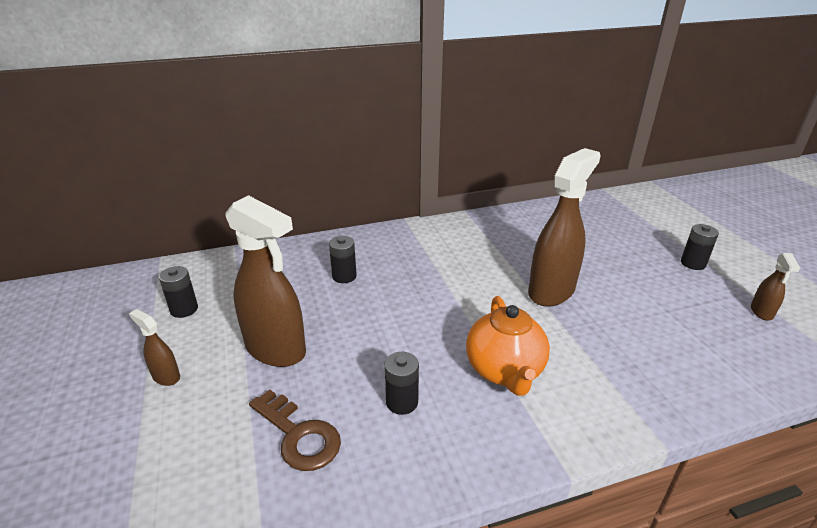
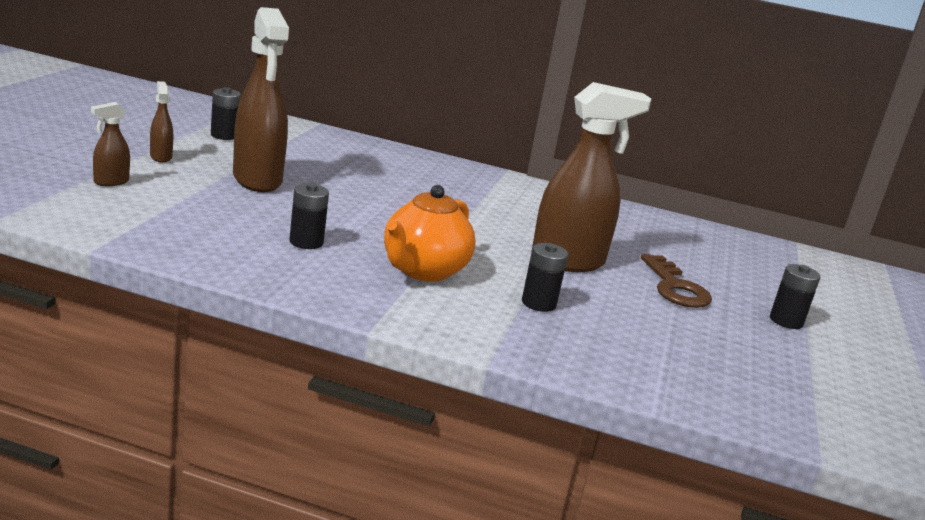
camera: 30 degrees right, 10 degrees down
brown key [249,390,341,471] -> brown key moved to [641,254,712,308]
black battery [329,236,357,283] -> black battery moved to [522,243,568,312]
brown spray bottle [751,253,800,321] -> brown spray bottle moved to [91,102,130,186]

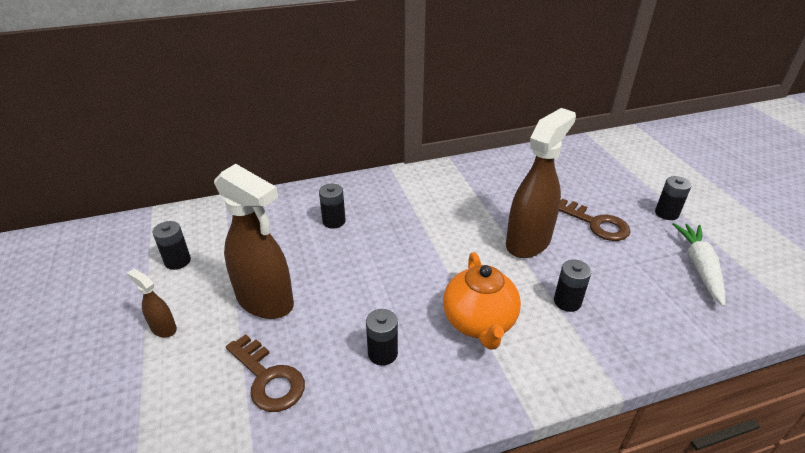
camera: 30 degrees left, 15 degrees up
brown spray bottle [91,102,130,186] -> none
none -> brown key [226,334,305,412]
none -> black battery [319,184,346,229]
none -> white carrot [672,223,725,307]

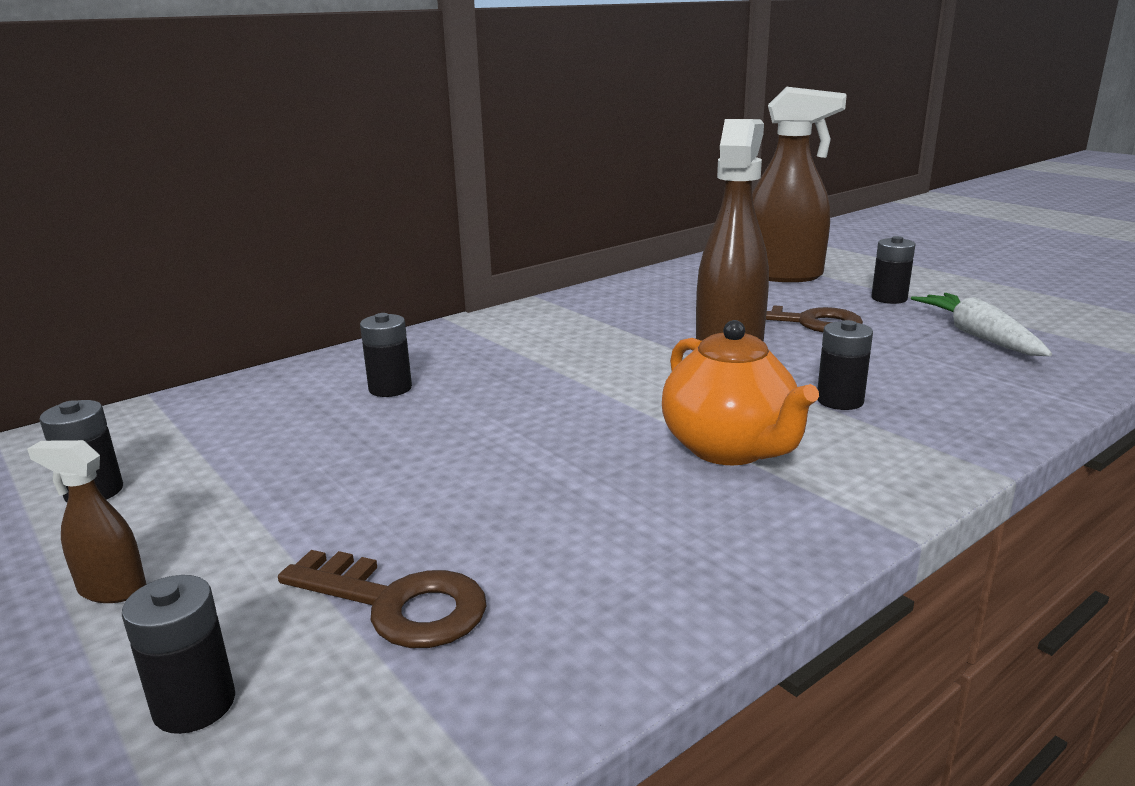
camera: 20 degrees left, 15 degrees down
brown spray bottle [214,164,294,319] -> brown spray bottle moved to [752,87,847,282]
black battery [366,309,398,366] -> black battery moved to [122,575,235,734]

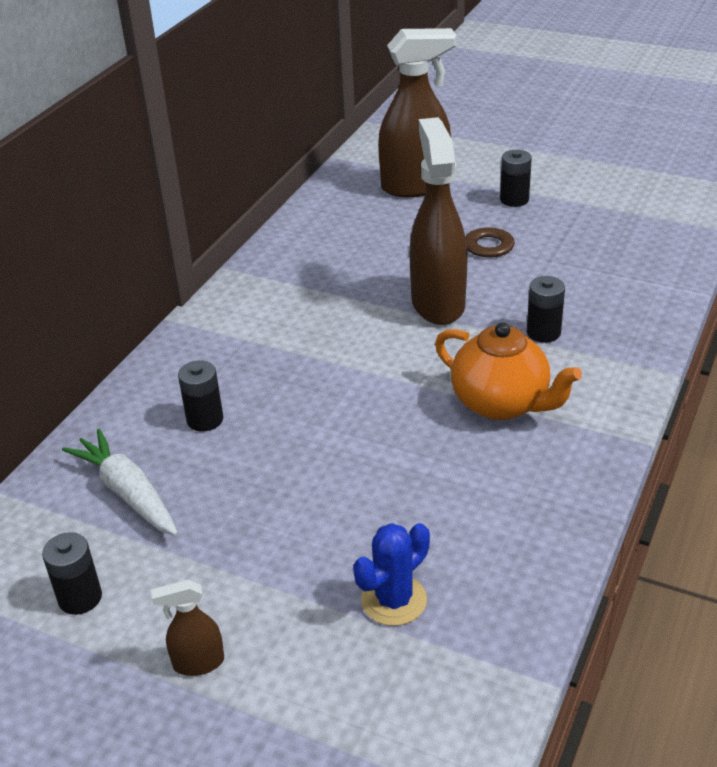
camera: 25 degrees left, 15 degrees up
black battery [122,575,235,734] -> none
brown key [278,550,487,648] -> blue cactus [353,523,430,626]
white carrot [911,293,1052,356] -> white carrot moved to [62,429,178,536]

